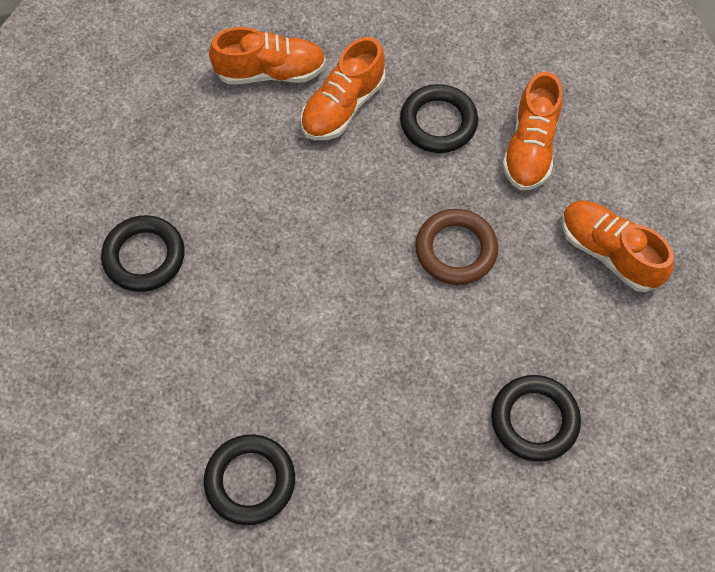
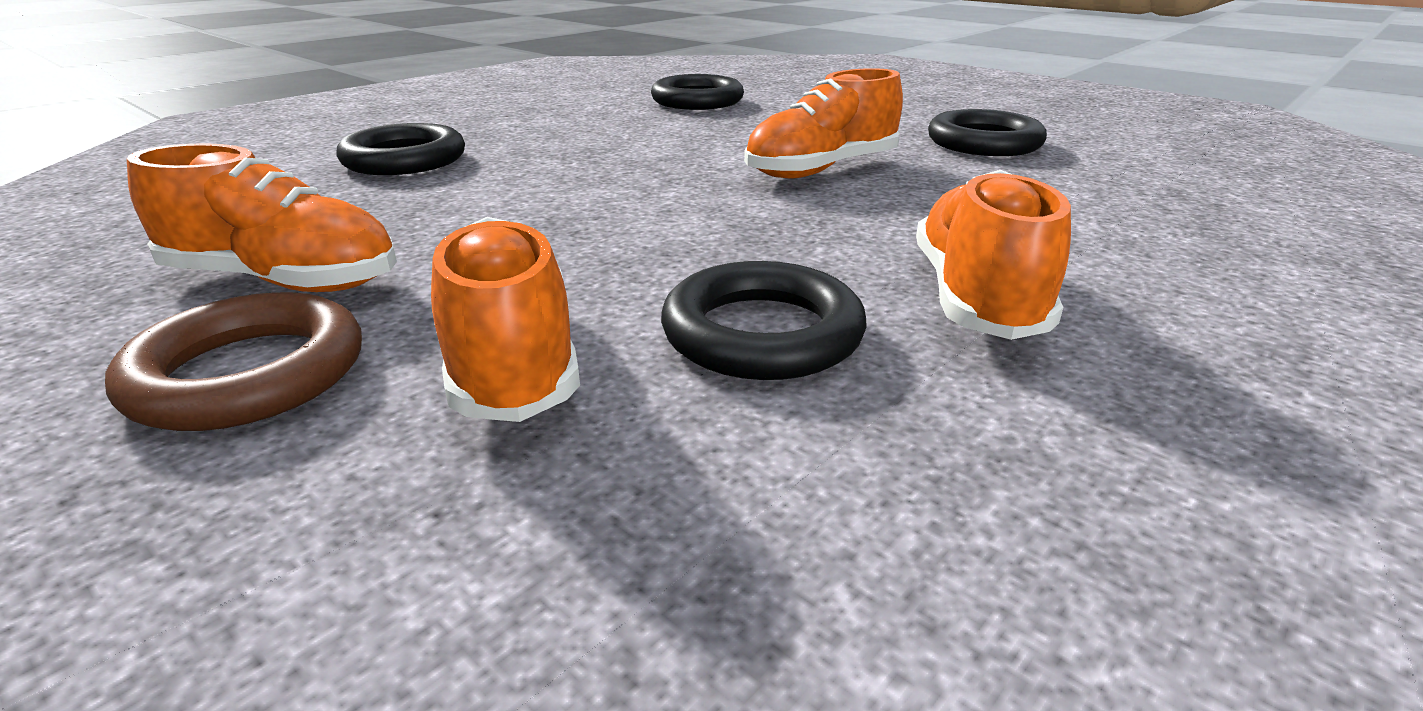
camera: 150 degrees right, 35 degrees down
orange shoe [209,27,326,85] -> orange shoe moved to [744,68,903,178]
brown ring [415,209,498,285] -> brown ring moved to [105,292,362,431]

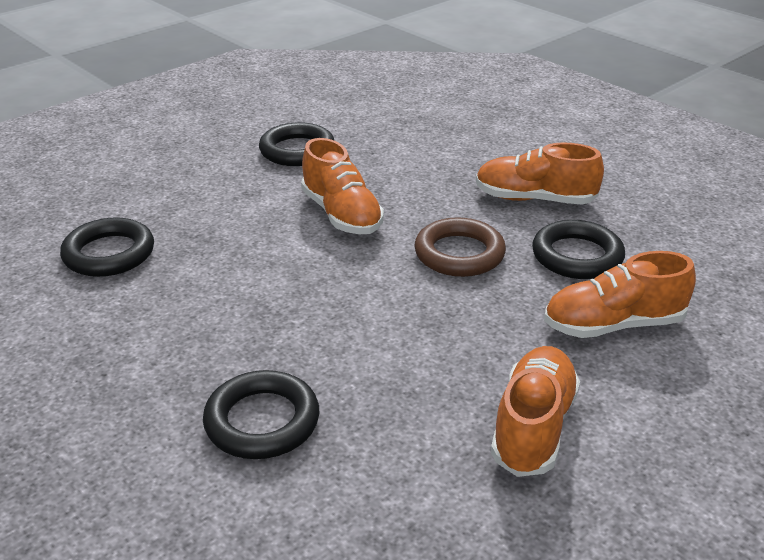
camera: 85 degrees left, 5 degrees up
brown ring [105,292,362,431] -> brown ring moved to [414,217,506,277]

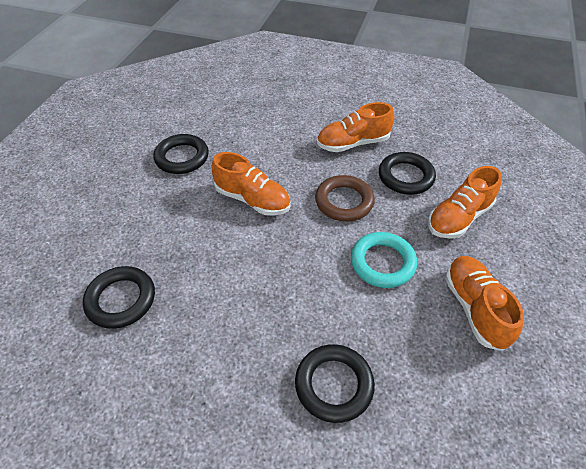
camera: 30 degrees left, 15 degrees up
none -> turquoise ring [351,232,417,288]

